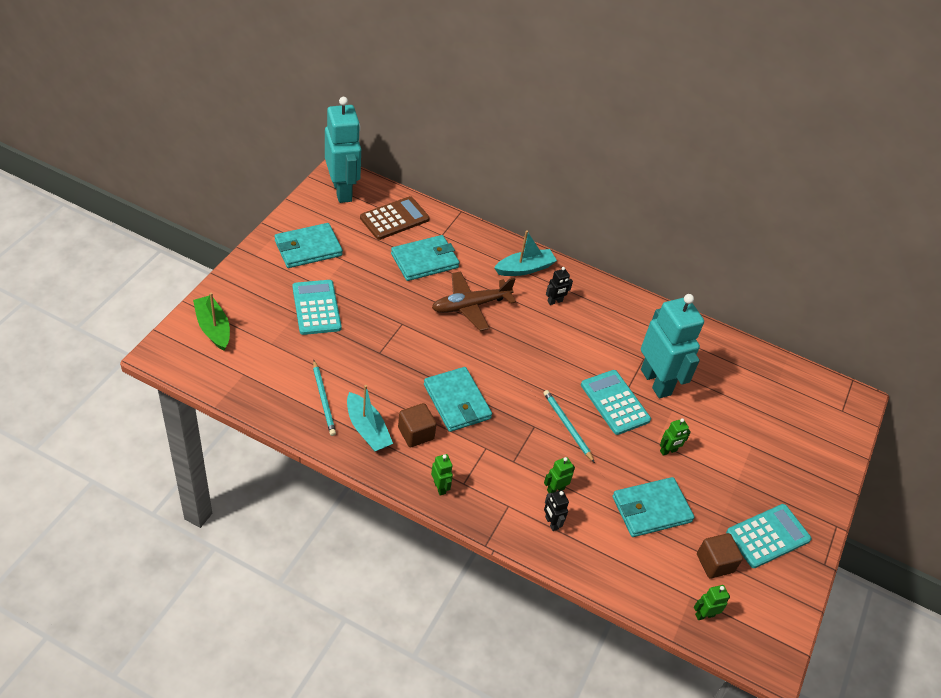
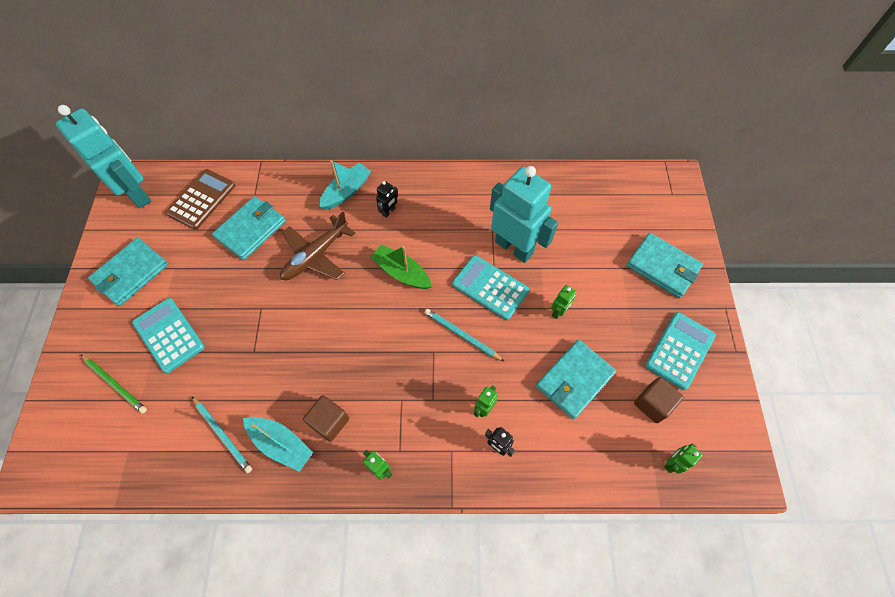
camera: 20 degrees left, 15 degrees up
green boat [193,293,230,351] -> green boat moved to [370,244,432,289]
turquoise wallet [424,367,492,432] -> turquoise wallet moved to [626,233,703,298]
none -> green pencil [80,354,147,413]

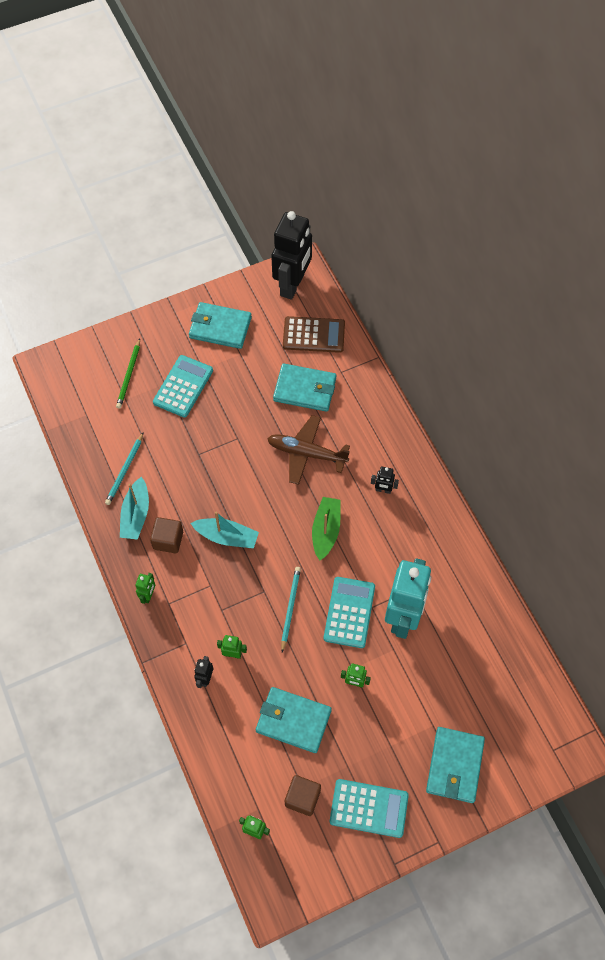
camera: 65 degrees right, 0 degrees up
turquoise robot [56,105,151,209] -> black robot [271,211,312,300]
turquoise boat [319,160,371,210] -> turquoise boat moved to [191,512,259,548]

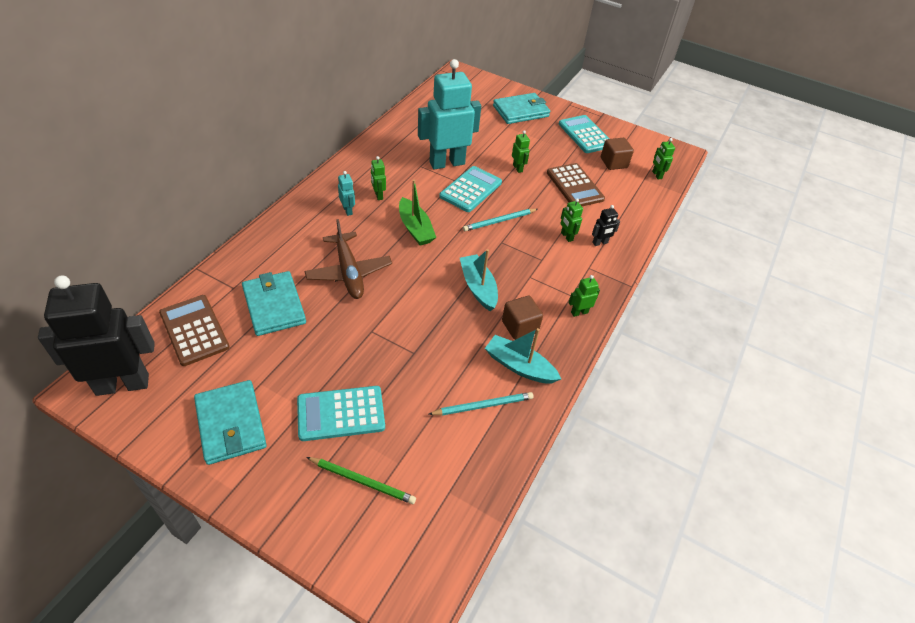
camera: 130 degrees left, 15 degrees down
green pencil [116,338,140,408] -> green pencil turned 45 degrees clockwise [306,457,416,504]
turquoise boat [120,477,149,540] -> turquoise boat turned 120 degrees counterclockwise [485,328,561,384]
turquoise wallet [256,687,332,753] -> brown calculator [547,163,605,206]
green boat [312,497,341,560] -> green boat turned 90 degrees counterclockwise [399,180,436,246]
turquoise calculator [324,577,375,648] -> turquoise calculator turned 150 degrees clockwise [439,166,502,212]
black robot [371,466,399,494] -> turquoise robot [338,171,355,216]
none -> green robot [371,156,386,200]

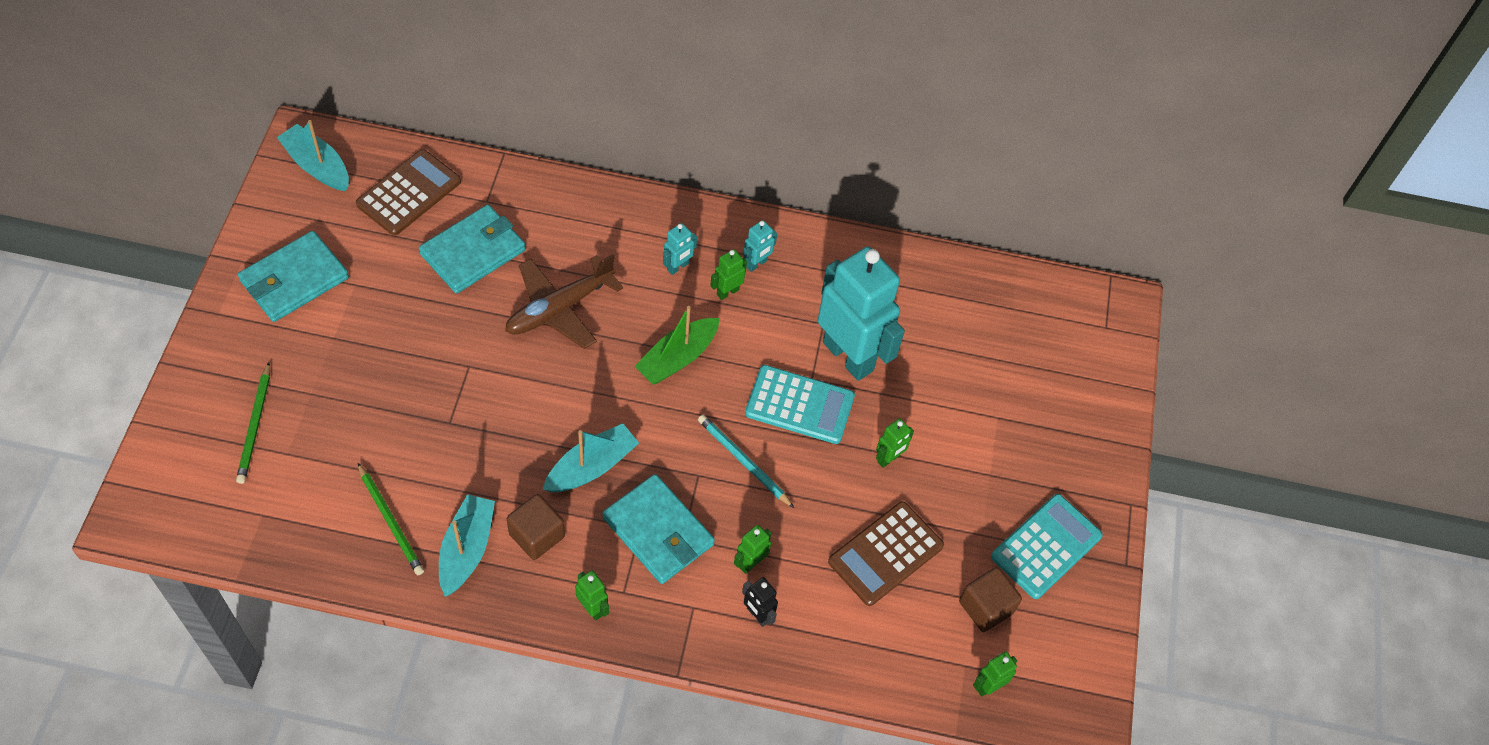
camera: 70 degrees right, 10 degrees up
black robot [38,276,155,396] -> turquoise boat [277,120,349,191]
turquoise calculator [297,386,385,441] -> none
turquoise pencil [428,392,533,416] -> green pencil [358,463,424,575]
turquoise wallet [493,93,550,124] -> turquoise wallet moved to [602,474,715,584]
none -> turquoise robot [743,220,777,272]

